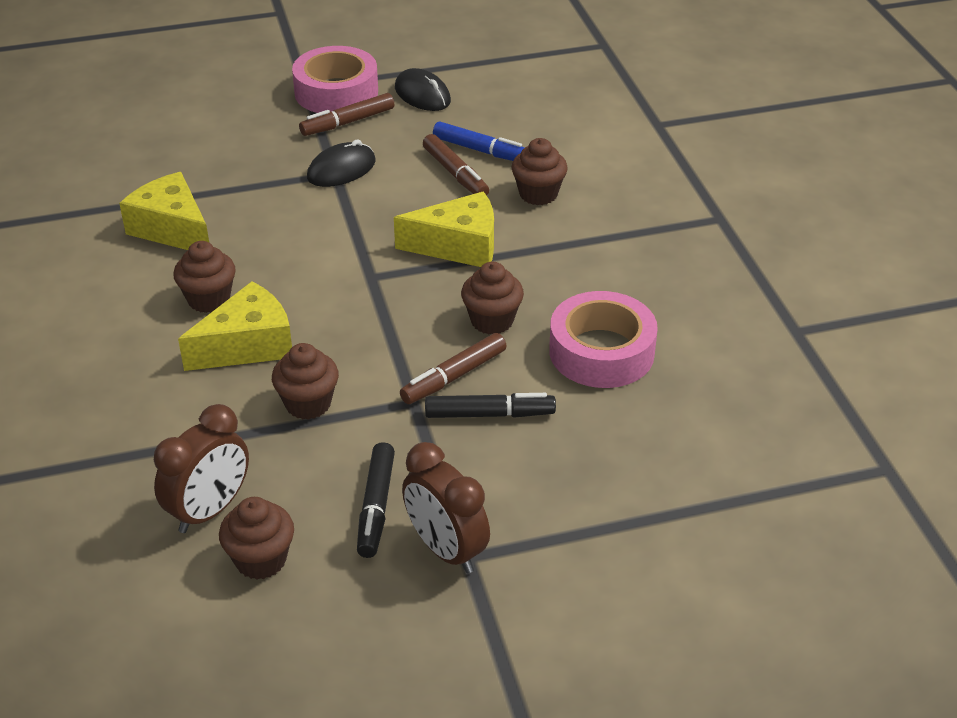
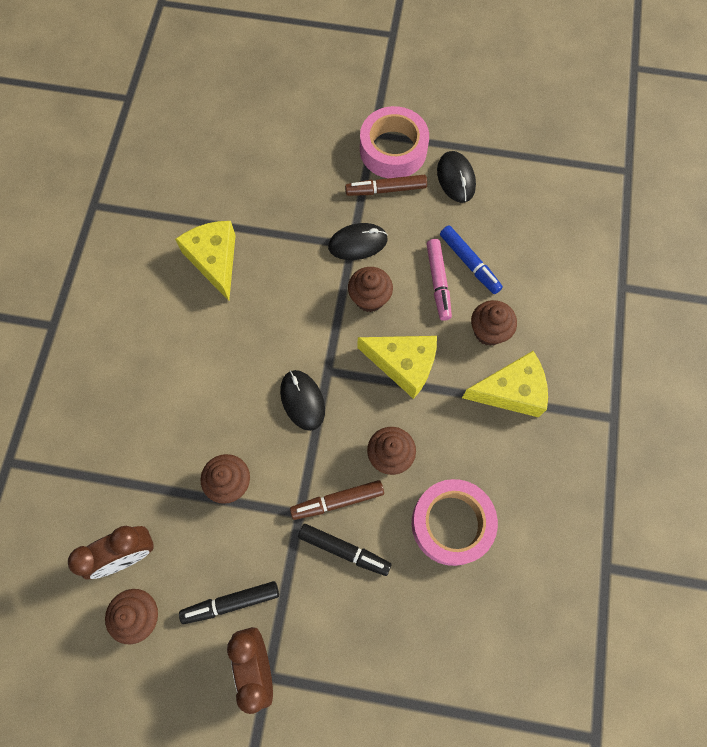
camera: 25 degrees right, 30 degrees up
brown cupcake [173,241,236,313] -> brown cupcake moved to [348,267,393,312]
yellow cheese [178,281,292,371] -> yellow cheese moved to [462,351,548,417]
black marker [357,442,395,558] -> black marker turned 45 degrees clockwise [179,581,279,624]
brown marker [423,134,489,196] -> pink marker [427,239,452,321]
none -> black mouse [280,370,325,431]

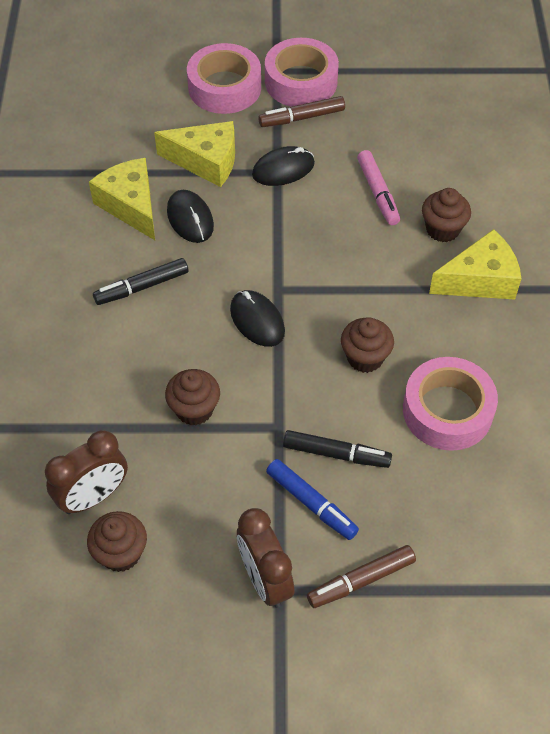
camera: 10 degrees left, 15 degrees down
black marker [179,581,279,624] -> black marker moved to [93,258,189,305]
brown marker [290,480,384,520] -> brown marker moved to [307,545,416,608]
brown cupcake [348,267,393,312] -> none
yellow cheese [358,336,437,399] -> yellow cheese moved to [154,121,235,187]
black mouse [437,151,476,203] -> black mouse moved to [167,190,214,243]
blue marker [440,226,503,294] -> blue marker moved to [266,459,359,540]
none -> pink tape [187,43,261,114]

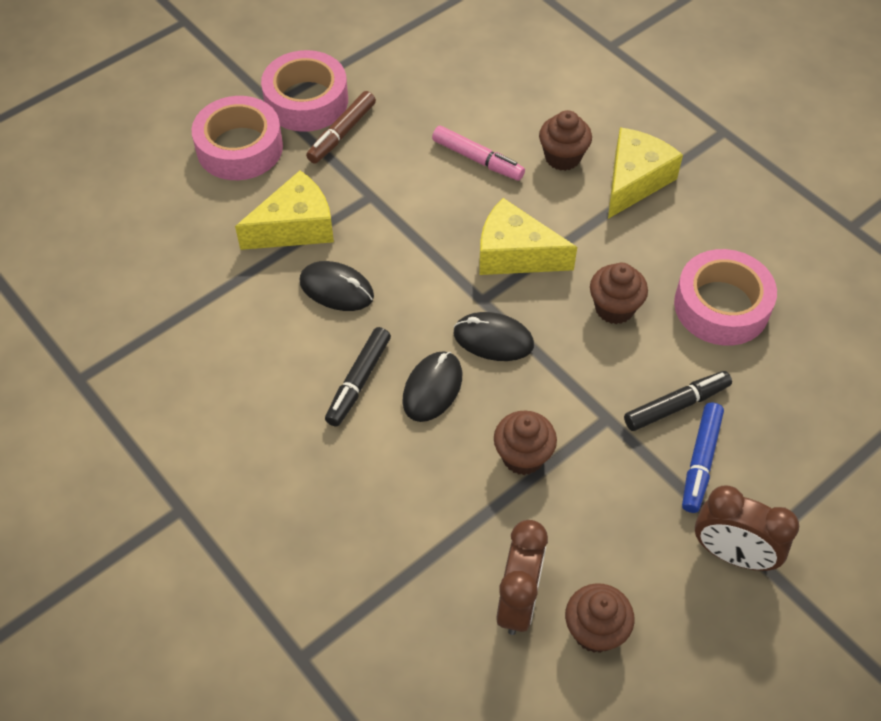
camera: 40 degrees left, 0 degrees up
yellow cheese [89,158,155,240] -> yellow cheese moved to [479,198,577,275]
black mouse [252,146,315,186] -> black mouse moved to [402,351,462,422]
blue marker [266,459,359,540] -> blue marker turned 105 degrees clockwise [682,402,724,513]
brown marker [307,545,416,608] -> none

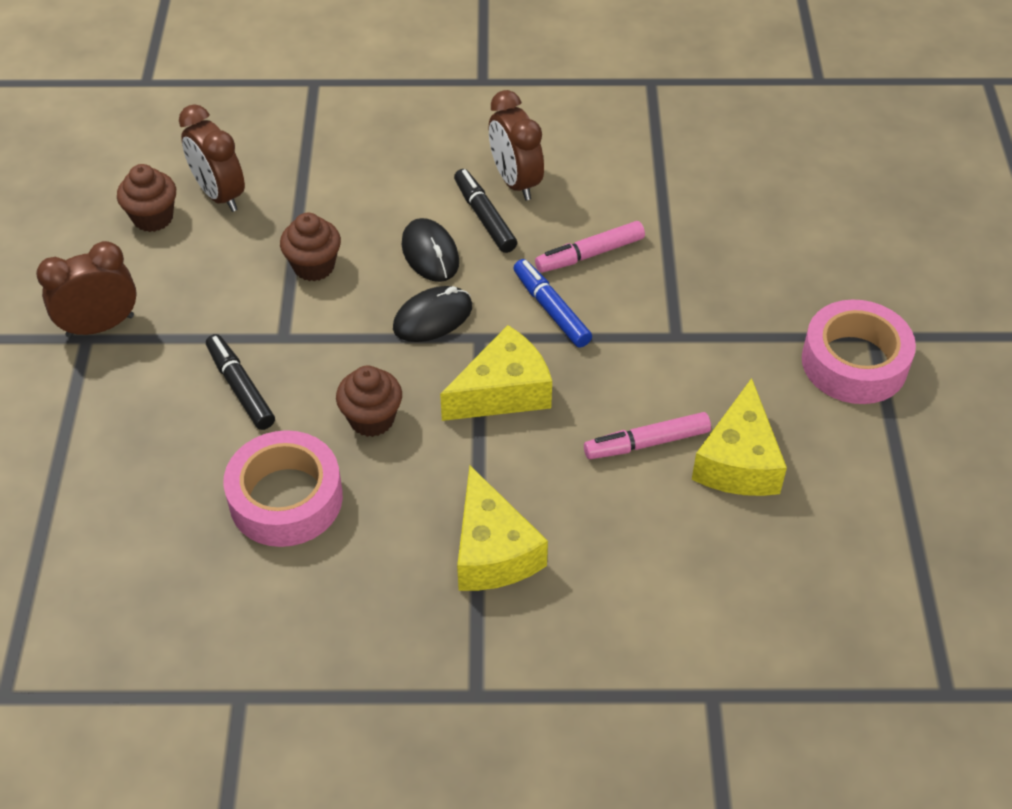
camera: 130 degrees right, 5 degrees down
pink tape [192,96,283,180] -> none
yellow cheese [235,170,334,250] -> yellow cheese moved to [692,378,787,496]
black mouse [299,261,374,311] -> pink marker [535,221,645,273]
brown marker [306,91,376,164] -> none
brown cupcake [539,110,592,171] -> none
black marker [624,371,732,431] -> black marker turned 135 degrees clockwise [206,334,275,430]
blue marker [682,402,724,513] -> blue marker moved to [513,259,592,348]
none -> brown clock [489,90,544,200]

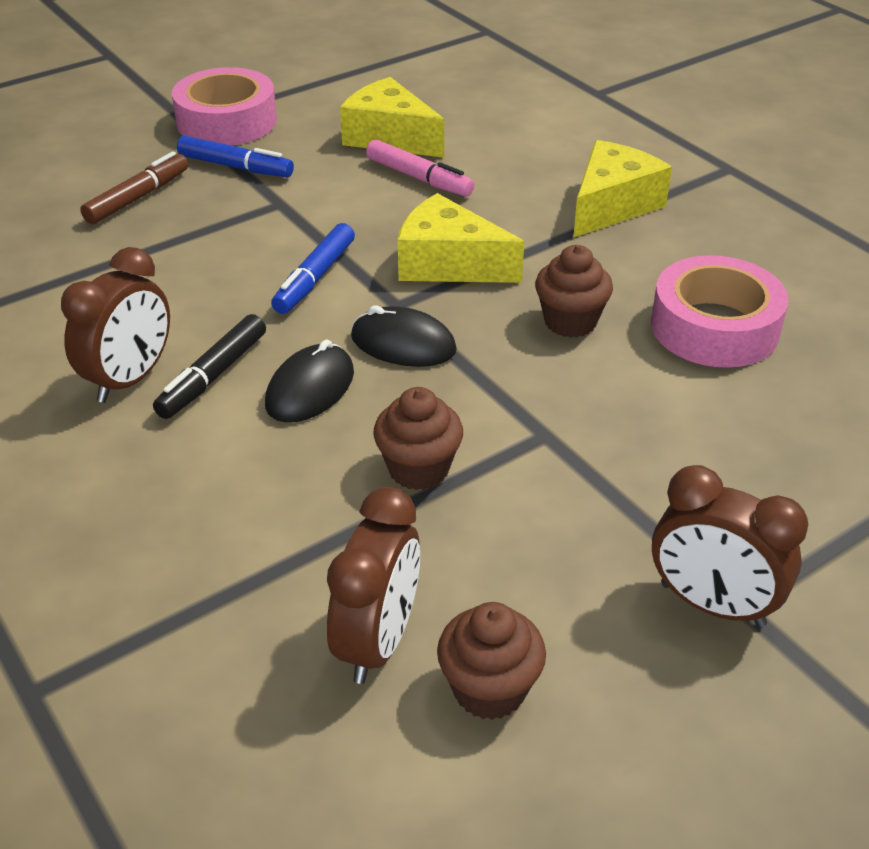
camera: 125 degrees left, 10 degrees down
black marker [206,334,275,430] -> none
pink marker [535,221,645,273] -> none
yellow cheese [692,378,787,496] -> yellow cheese turned 120 degrees counterclockwise [340,77,444,158]
none -> brown marker [80,151,188,224]
none -> blue marker [177,135,294,177]

